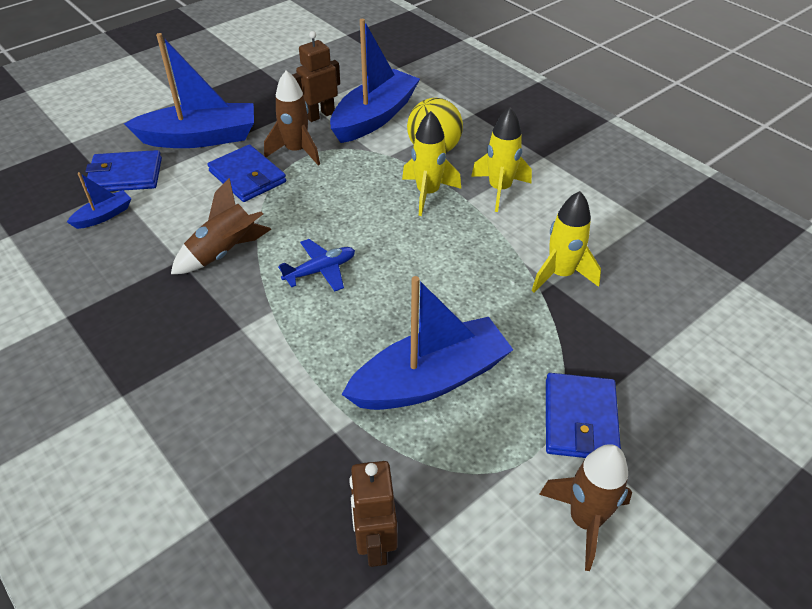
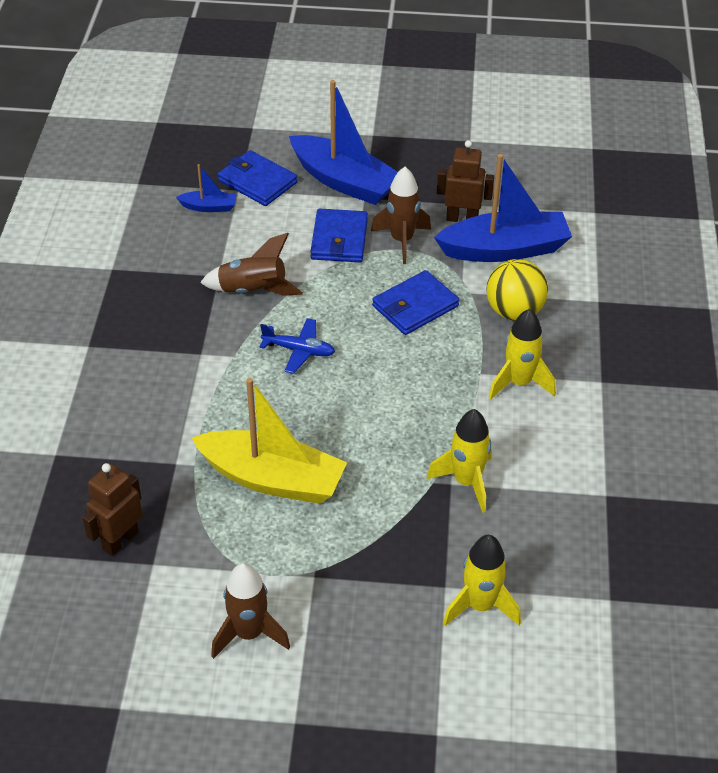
camera: 45 degrees right, 0 degrees up
blue boat [341,276,513,410] -> yellow boat [192,378,347,504]
yellow rocket [402,111,461,216] -> yellow rocket moved to [443,535,521,626]
blue wallet [546,373,621,458] -> blue wallet moved to [372,270,460,335]

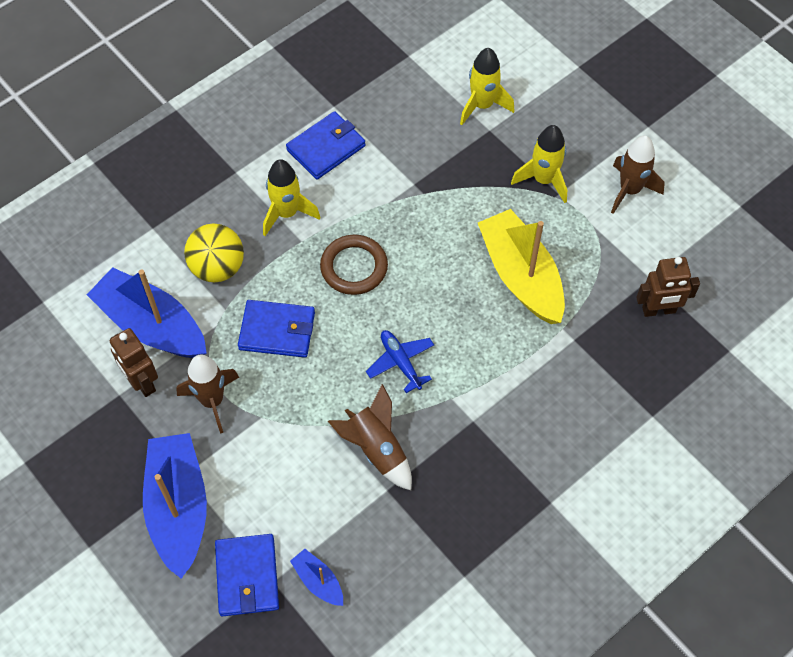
camera: 135 degrees left, 15 degrees up
blue wallet [310,208,368,262] -> blue wallet moved to [286,111,365,180]
yellow rocket [427,409,491,513] -> yellow rocket moved to [511,125,567,203]
none -> brown ring [320,234,388,295]

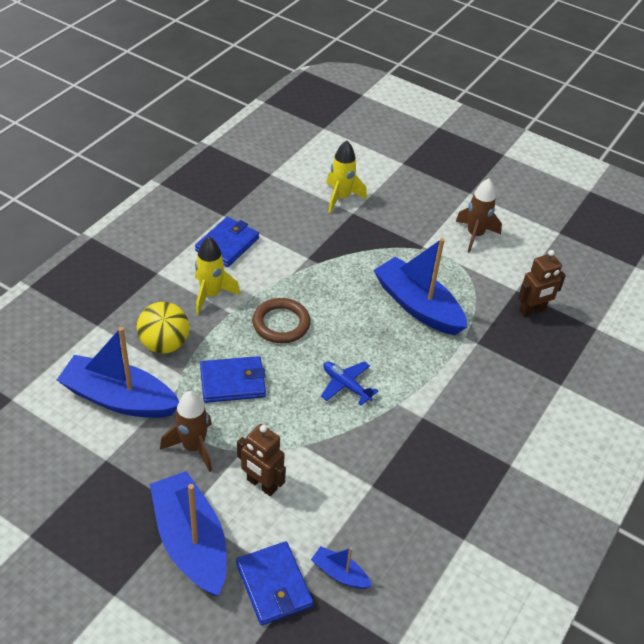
camera: 20 degrees left, 15 degrees down
brown robot [110,328,158,397] -> brown robot moved to [237,424,286,496]
brown rocket [328,384,412,490] -> none
yellow boat [478,209,565,324] -> blue boat [373,238,467,335]
yellow rocket [511,125,567,203] -> none

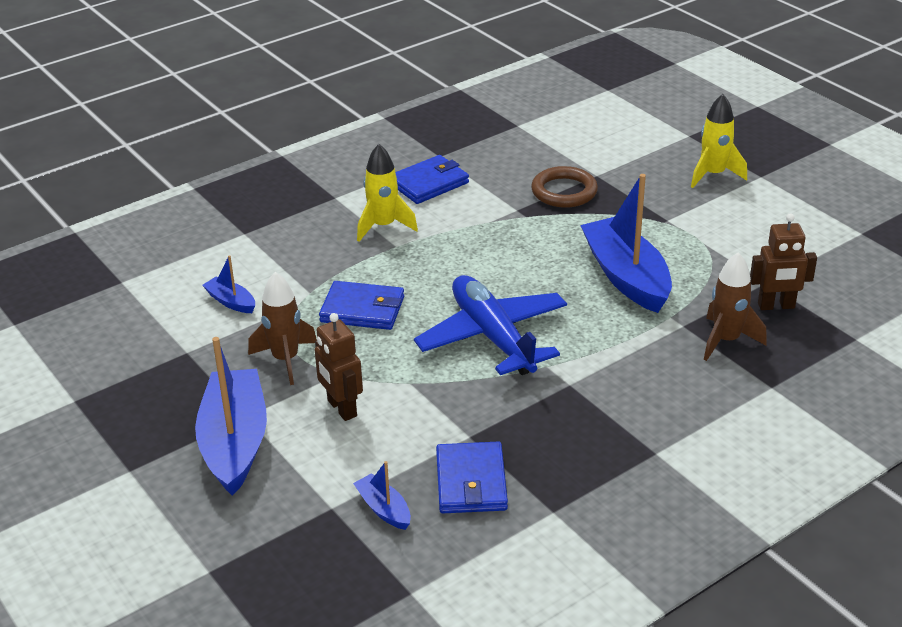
camera: 25 degrees right, 10 degrees down
blue boat [57,327,179,418] -> blue boat [202,255,255,313], size x0.46
yellow ball [137,302,189,354] -> none
blue wallet [236,541,313,625] -> blue wallet moved to [436,442,508,513]
brown ring [252,298,310,343] -> brown ring moved to [531,166,598,208]
blue plane [321,361,378,405] -> blue plane [414,275,567,375], size x2.01
yellow rocket [326,140,367,213] -> yellow rocket moved to [691,94,747,188]
brown rocket [455,178,502,253] -> brown rocket moved to [704,252,767,361]

